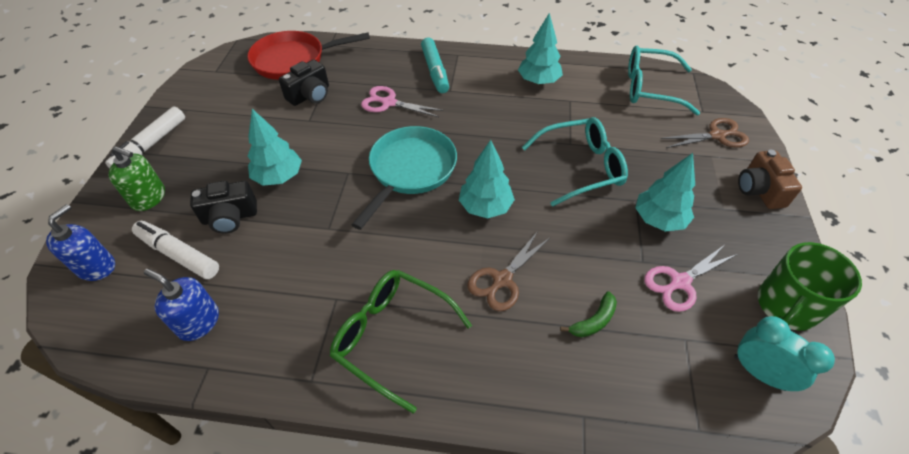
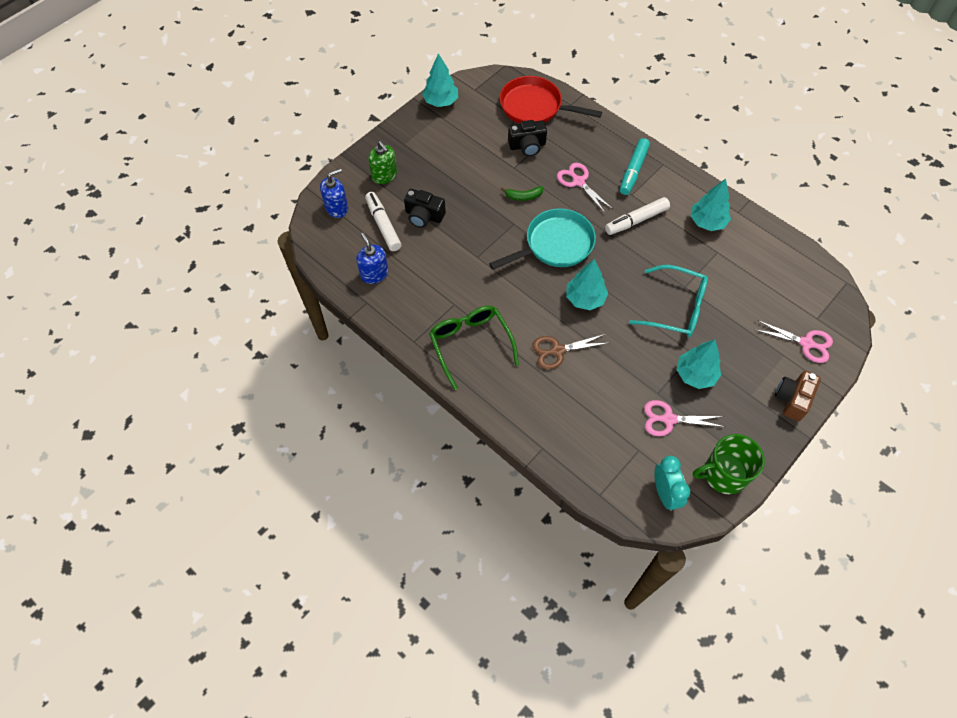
camera: 35 degrees right, 10 degrees up
white marker [105,106,185,168] -> white marker moved to [605,197,670,235]
turquoise tree [248,109,302,186] -> turquoise tree moved to [422,53,458,107]
green banana [560,291,617,337] -> green banana moved to [501,186,543,201]
turquoise glasses [628,46,700,115] -> none
brown scissors [661,118,749,148] -> pink scissors [754,320,833,363]

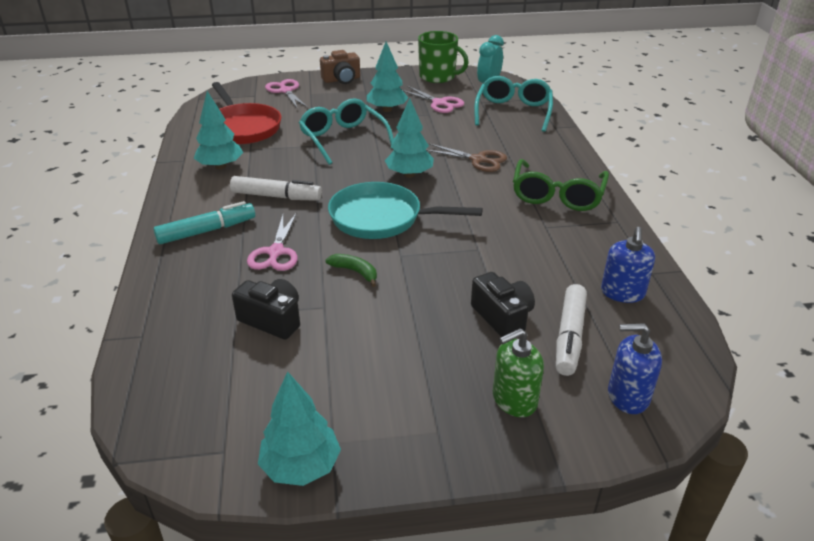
camera: 140 degrees left, 25 degrees down
green soap dispenser [368,141,397,184] -> green soap dispenser turned 120 degrees counterclockwise [493,328,544,417]
red pan [500,76,602,124] -> red pan moved to [212,82,281,144]
none -> turquoise glasses [474,76,553,132]

